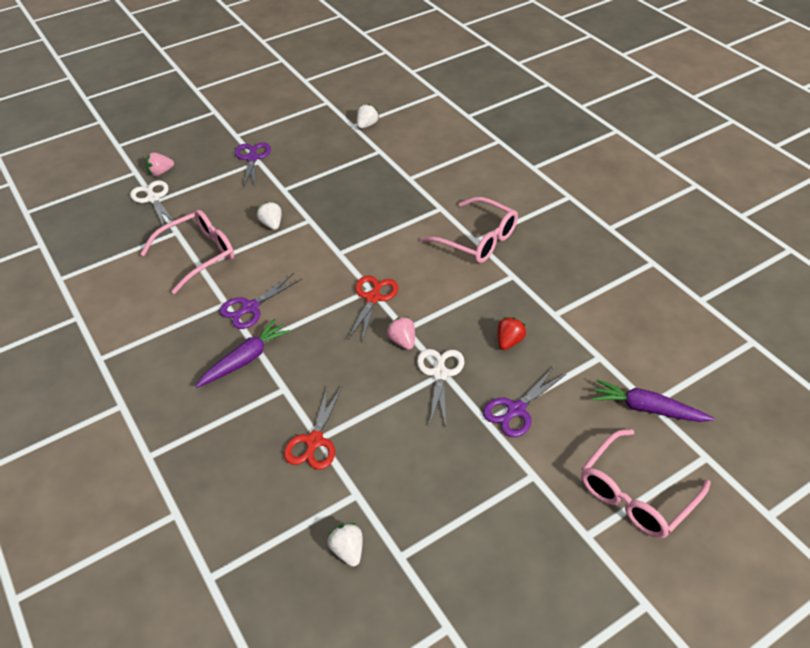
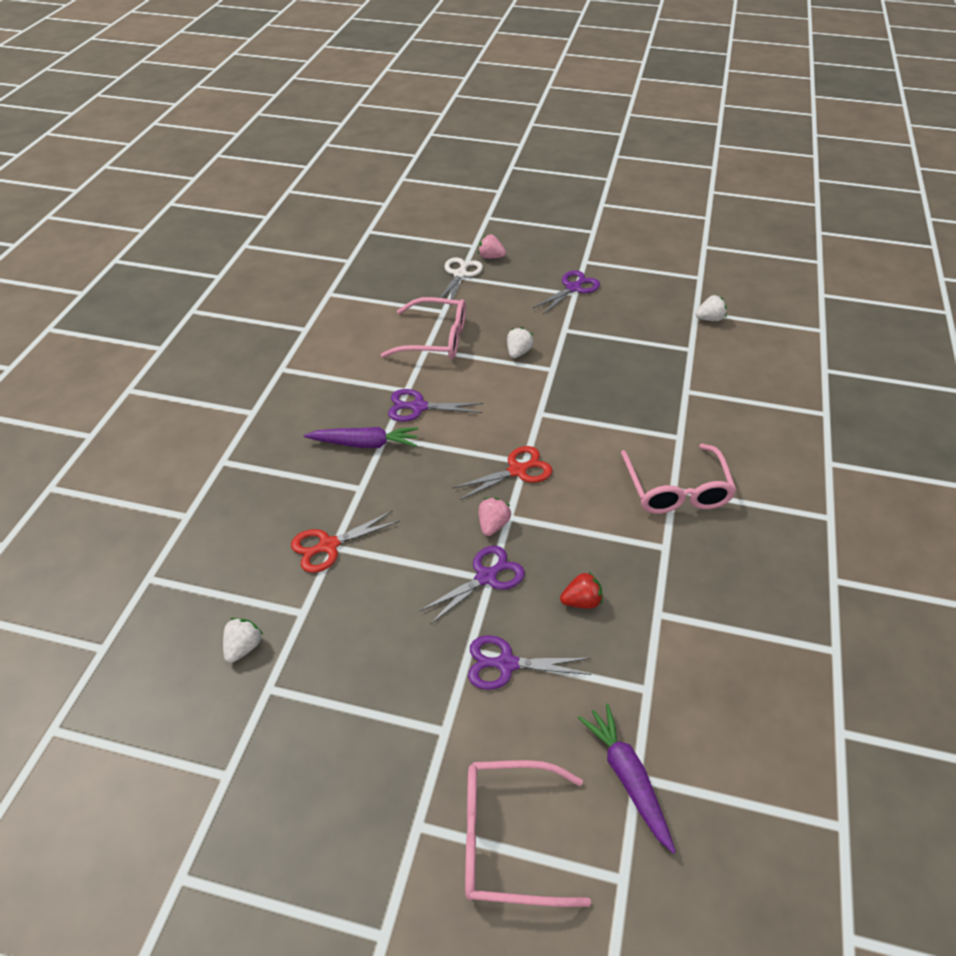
camera: 45 degrees right, 0 degrees up
white scissors [417,349,464,427] -> purple scissors [419,546,525,624]

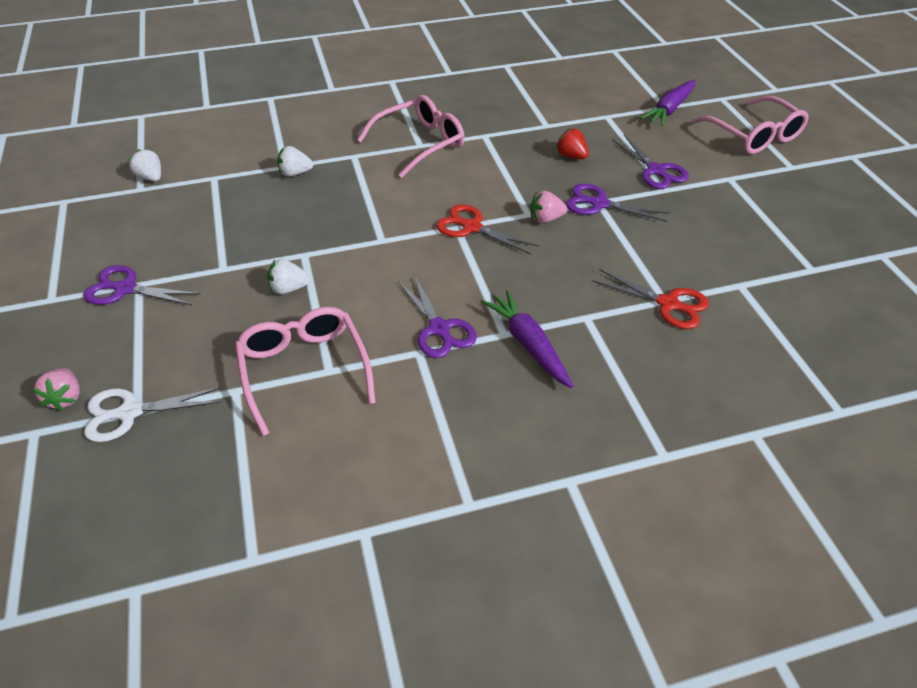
camera: 120 degrees left, 0 degrees up
white strawberry [223,618,263,663] -> white strawberry moved to [277,146,313,177]

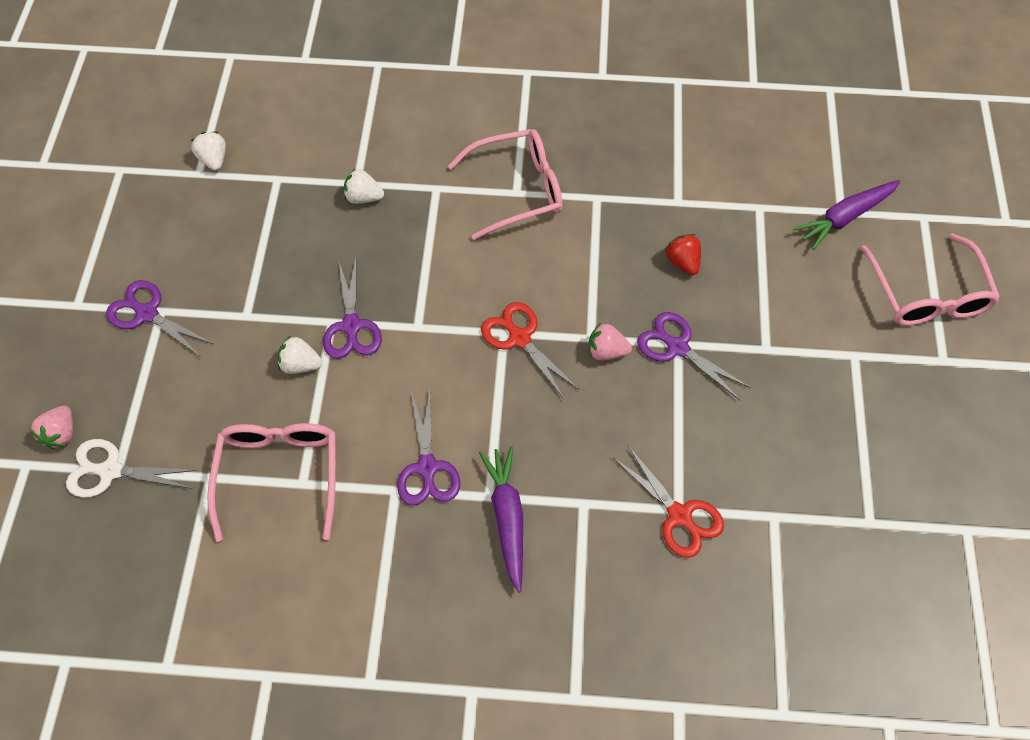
camera: 20 degrees right, 15 degrees up
purple scissors [612,135,689,189] -> purple scissors moved to [323,258,382,359]

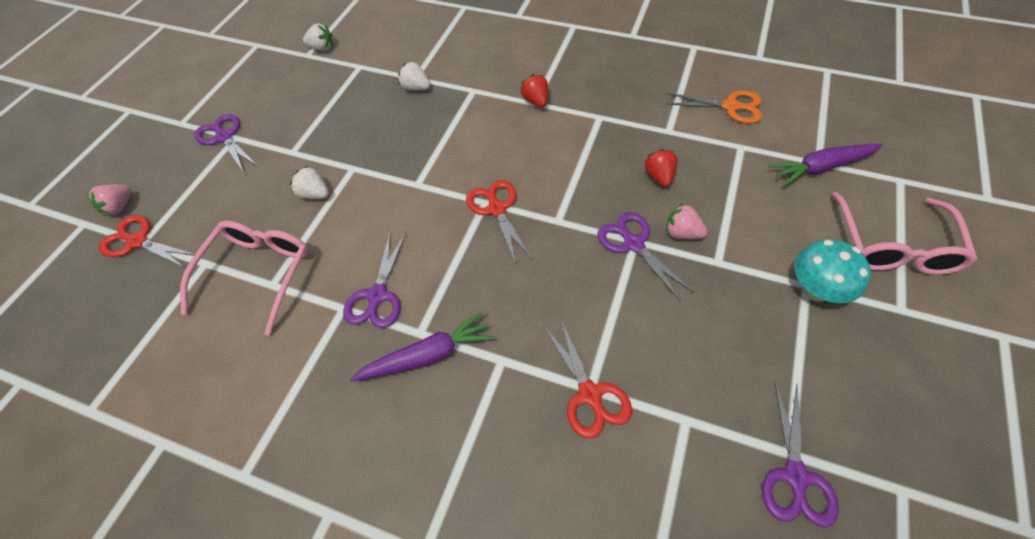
camera: 20 degrees right, 5 degrees down
white scissors [66,439,198,497] -> red scissors [99,215,195,268]
white strawberry [191,131,226,171] -> white strawberry turned 105 degrees clockwise [303,23,333,51]
purple scissors [323,258,382,359] -> purple scissors moved to [762,382,839,528]
pink glasses [448,129,563,240] -> red strawberry [520,74,548,108]
purple carrot [479,446,523,593] -> purple carrot turned 60 degrees clockwise [350,311,494,382]
pink strawberry [589,323,632,361] -> pink strawberry moved to [666,203,707,239]
none -> orange scissors [665,90,762,124]
none -> turquoise mushroom [794,239,871,303]

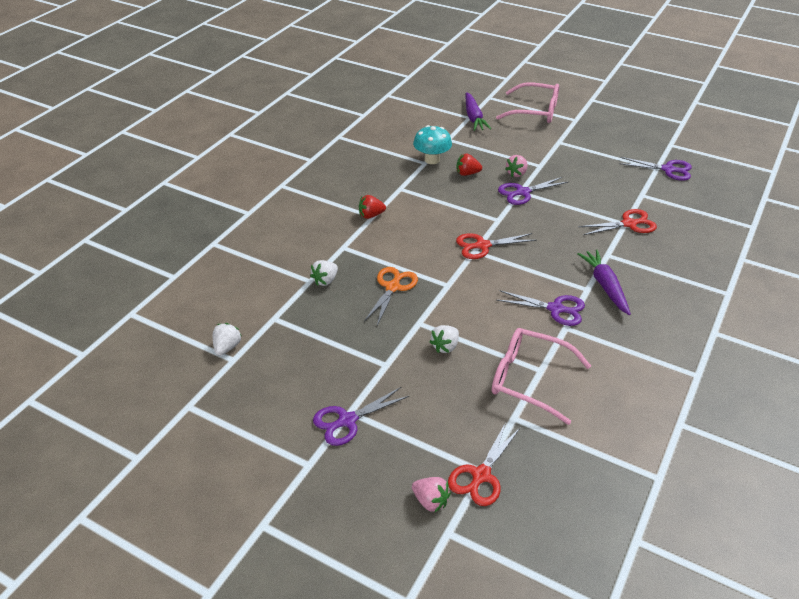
camera: 85 degrees left, 15 degrees down
orange scissors [665,90,762,124] -> orange scissors moved to [364,267,418,325]
turquoise mushroom [794,239,871,303] -> turquoise mushroom moved to [413,125,452,164]

